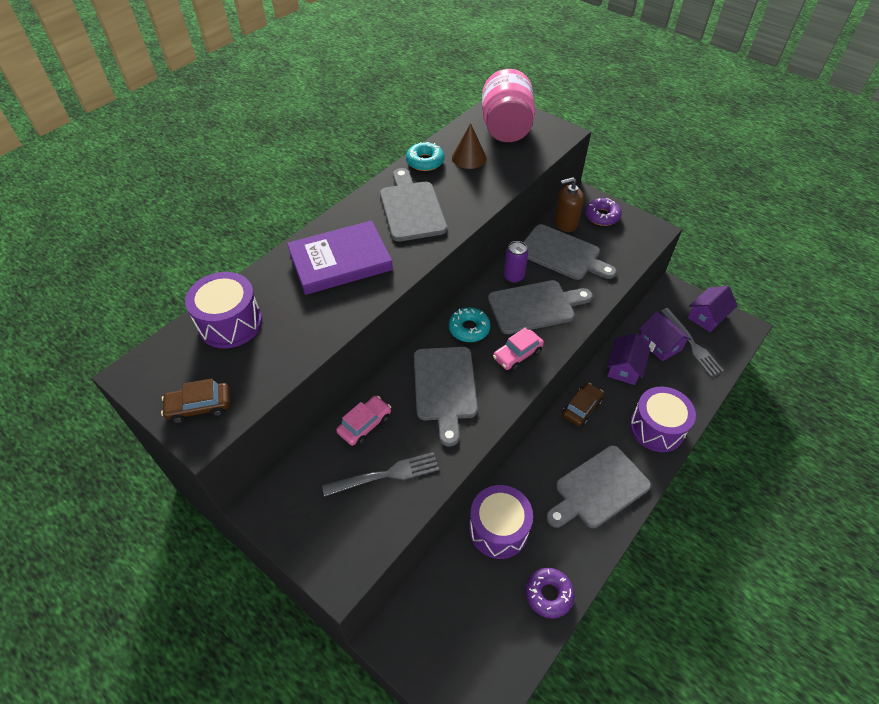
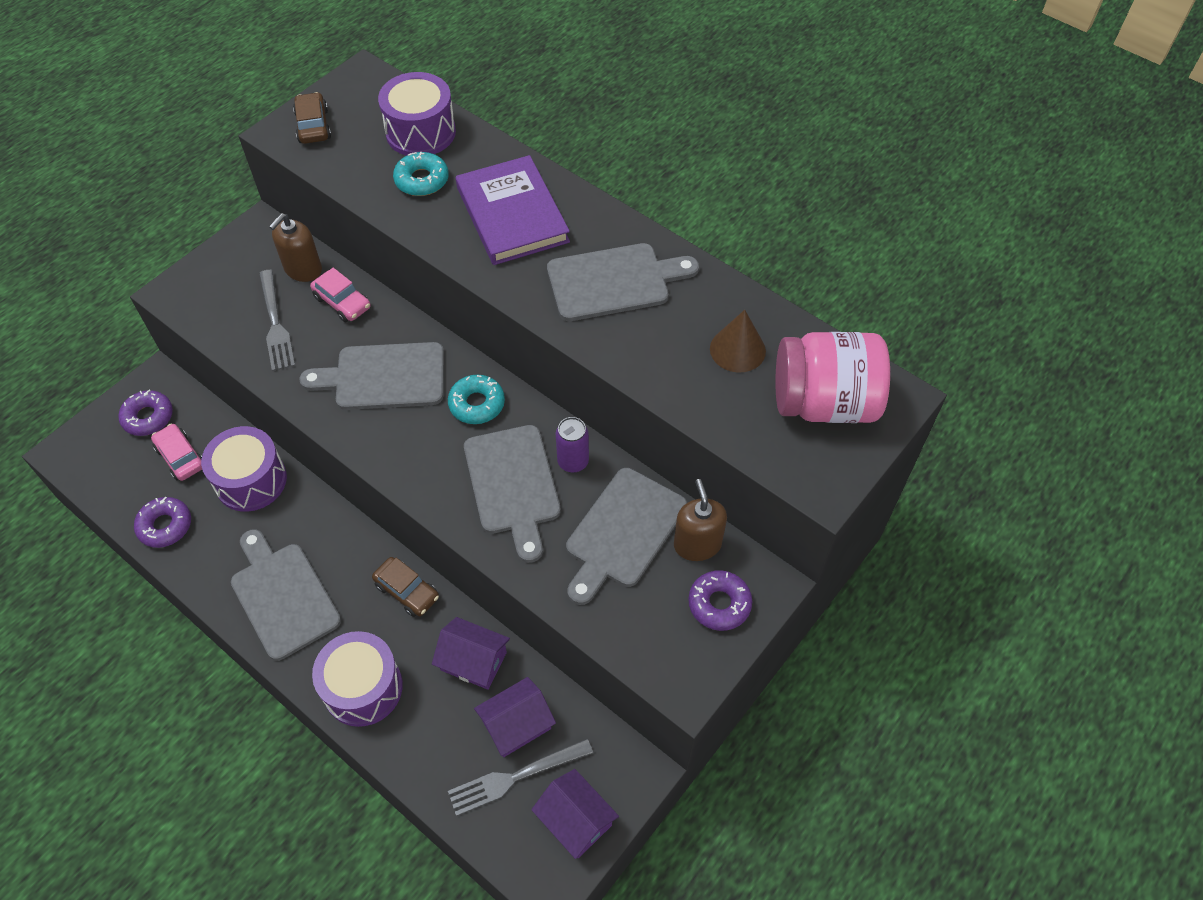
camera: 90 degrees right, 5 degrees up
turquoise donut [406,142,444,171] -> turquoise donut moved to [393,152,449,196]
pink car [493,328,544,371] -> pink car moved to [151,424,202,481]
none -> purple donut [118,390,173,436]
none -> brown soap dispenser [269,213,322,282]

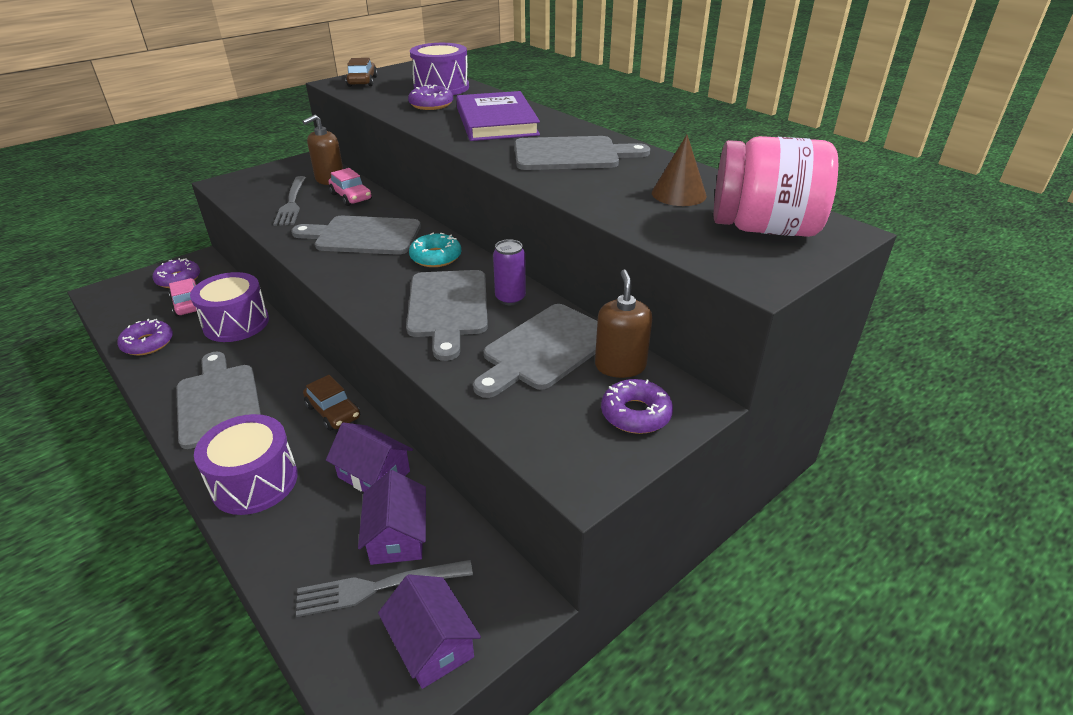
camera: 10 degrees right, 20 degrees down
turquoise donut [393,152,449,196] -> purple donut [408,85,453,110]
purple house [474,677,556,757] -> purple house turned 75 degrees counterclockwise [358,470,426,565]

